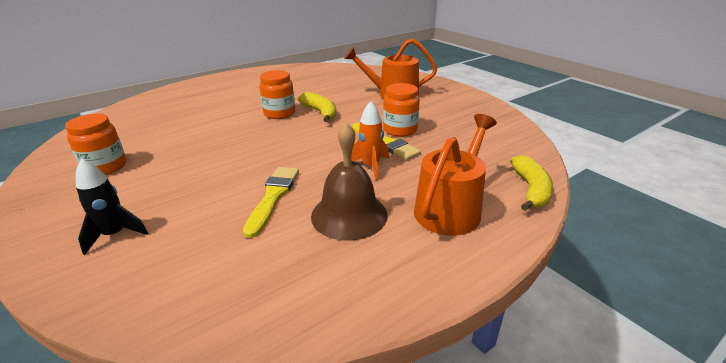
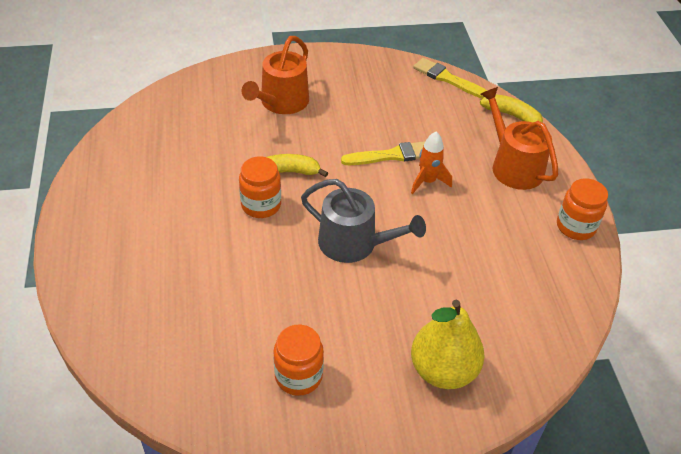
camera: 65 degrees left, 15 degrees up
black rocket [76,159,148,255] -> yellow pear [411,299,485,389]
yellow brush [243,167,299,238] -> yellow brush moved to [413,58,487,99]
brown bell [311,122,387,241] -> none
orange jar [383,83,420,137] -> orange jar moved to [557,178,608,240]
none -> grey watering can [301,179,426,263]

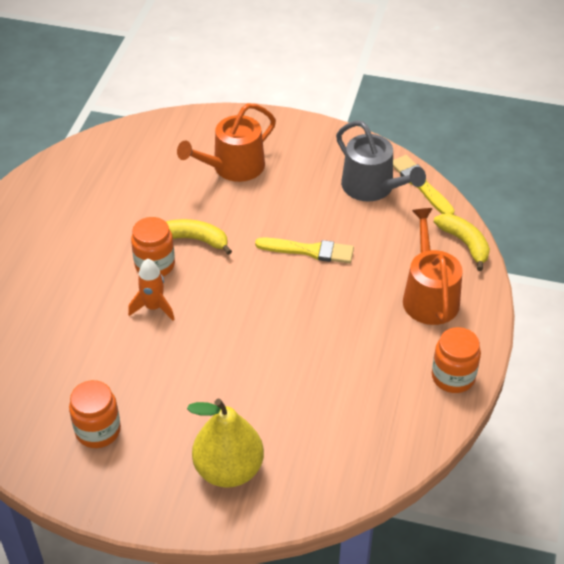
camera: 25 degrees right, 0 degrees up
grey watering can [301,179,426,263] -> grey watering can moved to [336,121,426,201]
orange rocket [411,132,452,194] -> orange rocket moved to [128,258,175,321]

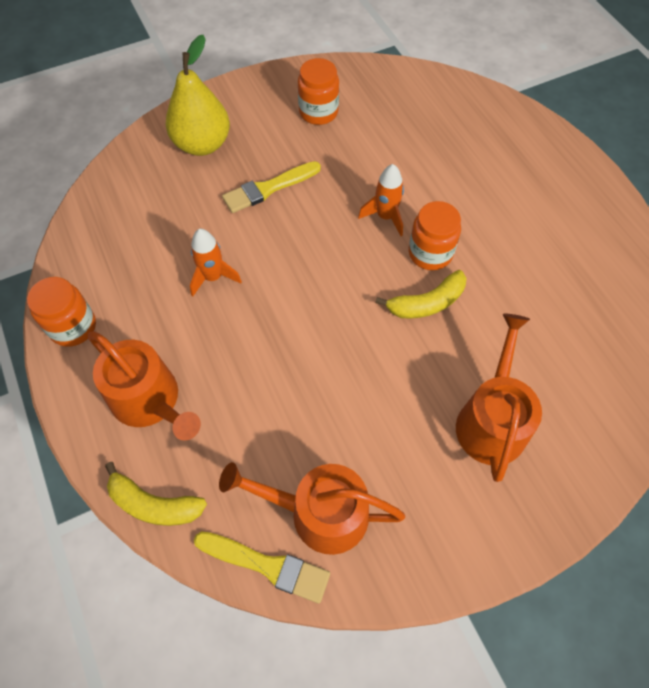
camera: 140 degrees right, 15 degrees up
yellow brush [255,237,354,263] -> yellow brush moved to [222,161,321,213]
grey watering can [336,121,426,201] -> orange watering can [219,462,405,555]
none -> orange rocket [190,229,242,297]

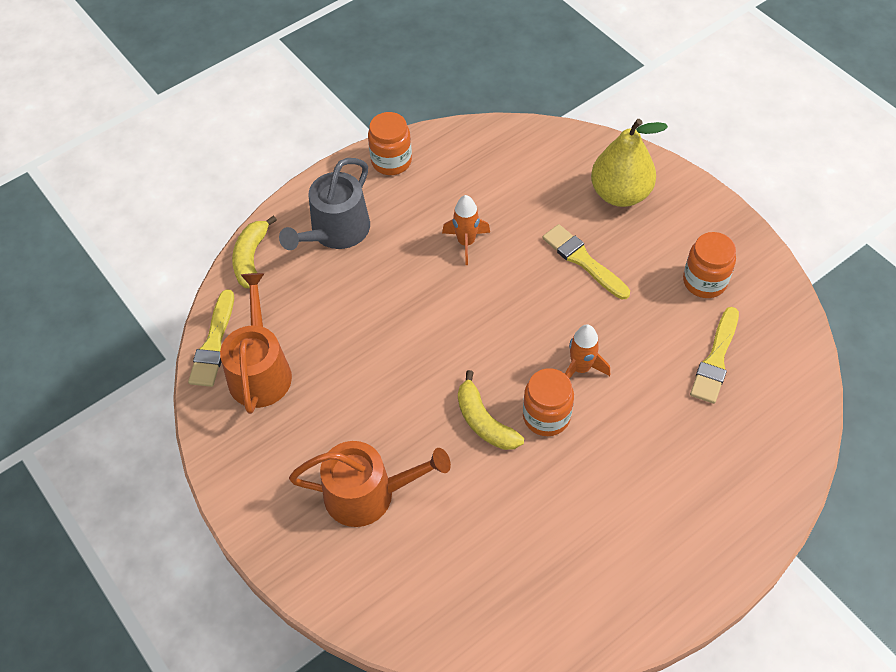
camera: 80 degrees right, 5 degrees down
orange watering can [88,332,201,441] -> grey watering can [279,158,370,250]
none -> yellow brush [690,307,739,404]

